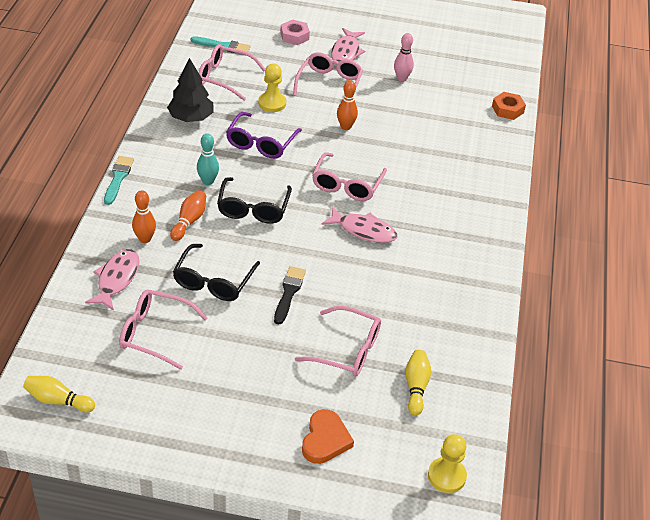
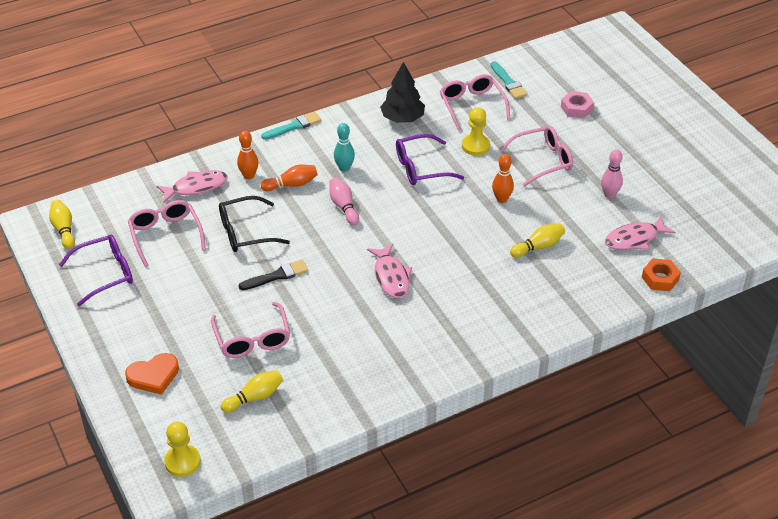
camera: 55 degrees right, 0 degrees up
black glasses [217,177,292,224] -> pink bowling pin [329,177,359,225]
pink glasses [312,152,387,201] -> none
pink fish [331,28,365,62] -> pink fish moved to [605,216,676,250]
none -> purple glasses [59,235,133,306]
none -> yellow bowling pin [510,223,565,258]

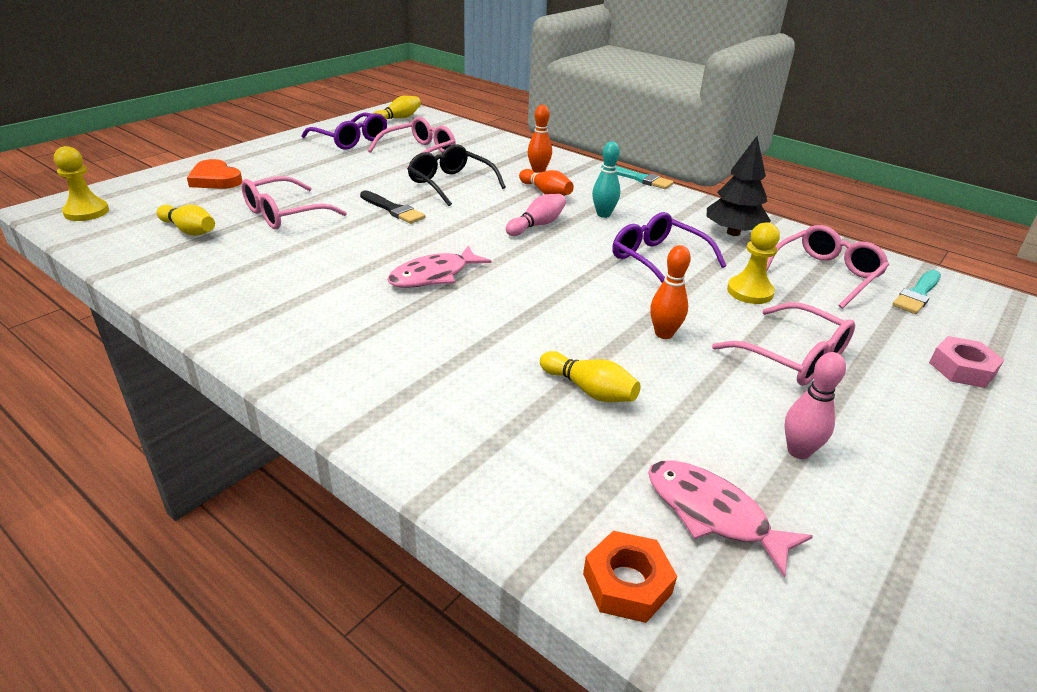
camera: 65 degrees right, 10 degrees down
pink fish [156,170,227,204] -> none

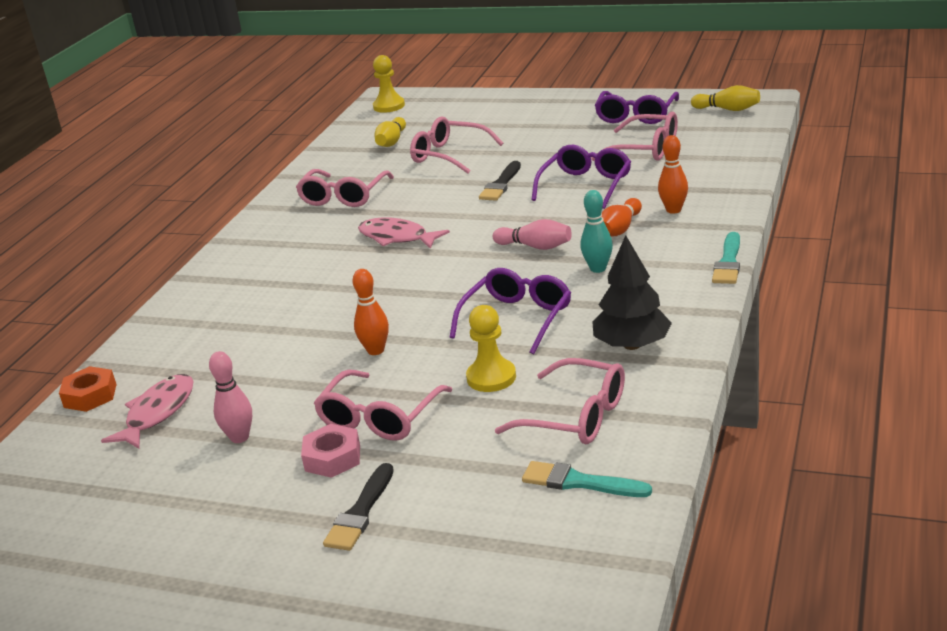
camera: 75 degrees right, 5 degrees down
orange heart [187,159,242,189] -> none
black glasses [407,144,506,206] -> purple glasses [531,145,631,209]
yellow bowling pin [540,351,641,402] -> none
pink nut [929,336,1004,388] -> pink nut moved to [301,424,360,478]
none -> pink glasses [296,169,394,207]
none -> black brush [323,463,394,551]

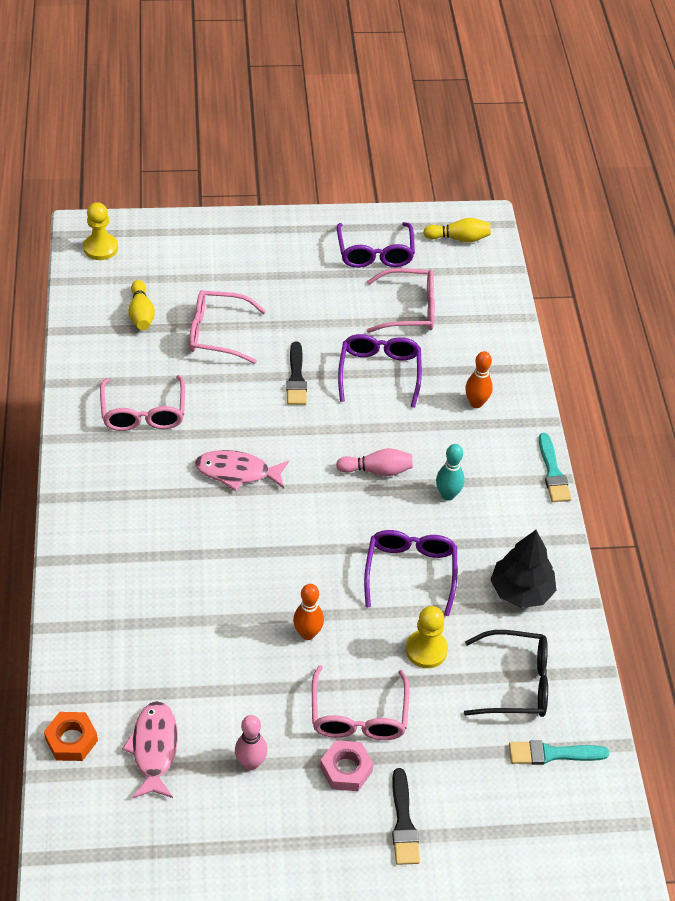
camera: 30 degrees left, 20 degrees up
pink glasses [495,358,625,444] -> black glasses [464,630,548,717]
orange bowling pin [601,198,642,236] -> none

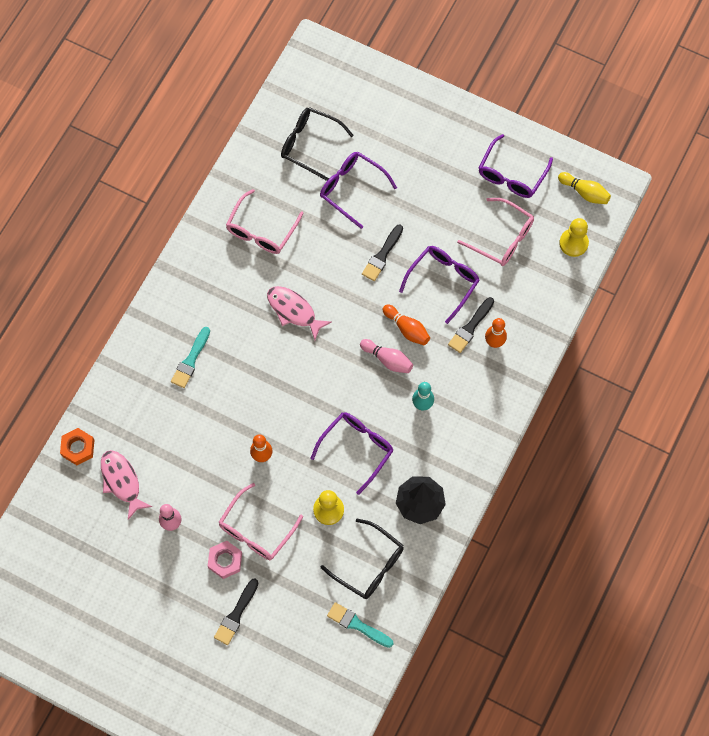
camera: 35 degrees right, 20 degrees up
yellow pawn [83,202,118,260] -> yellow pawn moved to [559,218,589,257]
pink fish [122,701,178,798] -> pink fish turned 60 degrees counterclockwise [101,450,152,519]
yellow bowling pin [129,280,155,330] -> black glasses [281,107,354,181]
pink glasses [189,290,266,364] -> purple glasses [320,152,397,229]
turquoise brush [539,433,571,502] -> turquoise brush moved to [171,327,210,388]
none -> orange bowling pin [383,304,430,345]
none -> black brush [448,297,494,353]

